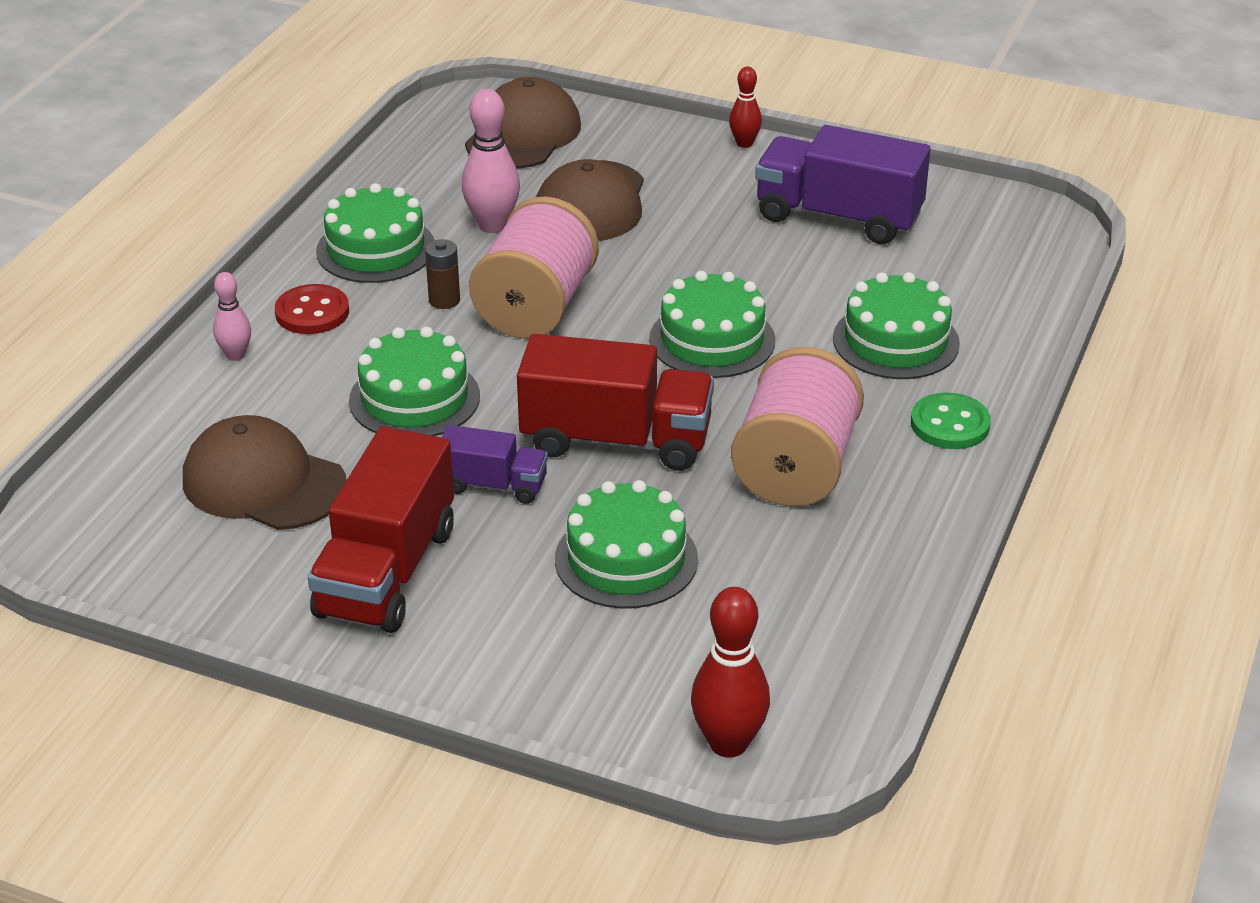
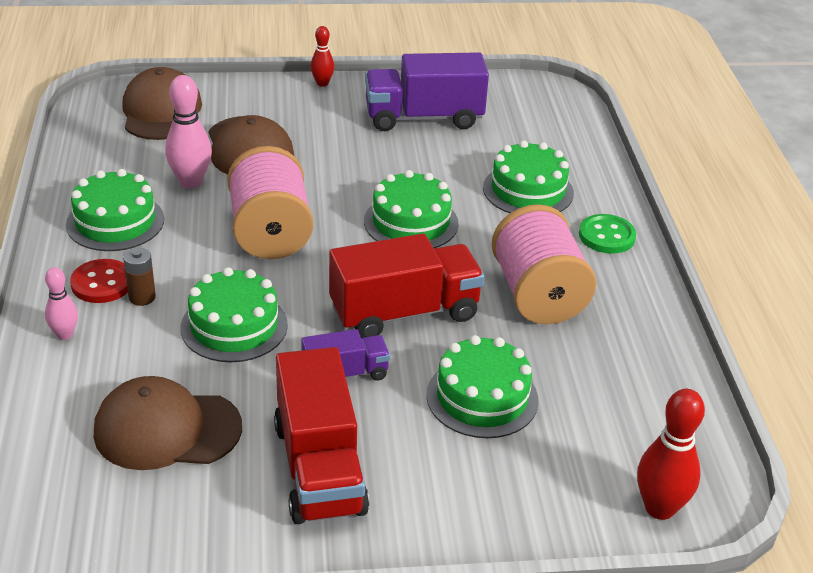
camera: 30 degrees left, 0 degrees up
brown battery [425,239,460,309] -> brown battery moved to [123,248,156,306]

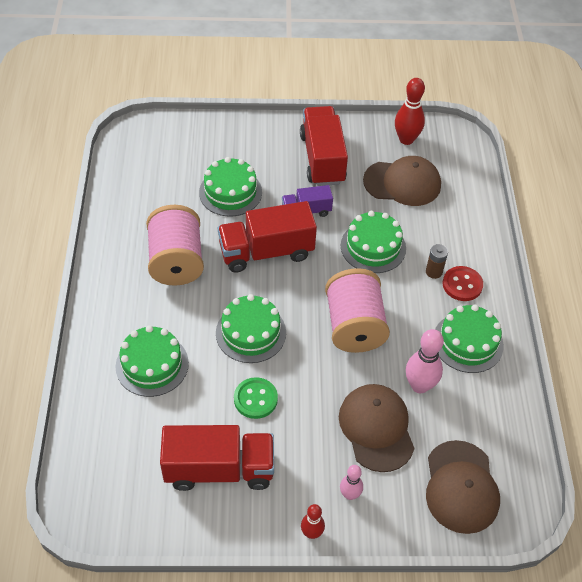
camera: 175 degrees left, 15 degrees up
pink bowling pin [45,267,78,340] -> pink bowling pin moved to [340,465,363,500]
purple truck [365,52,489,131] -> red truck [160,425,274,491]
green button [579,214,636,254] -> green button moved to [234,377,278,419]
red bowling pin [637,389,705,520] -> red bowling pin moved to [395,78,425,145]

